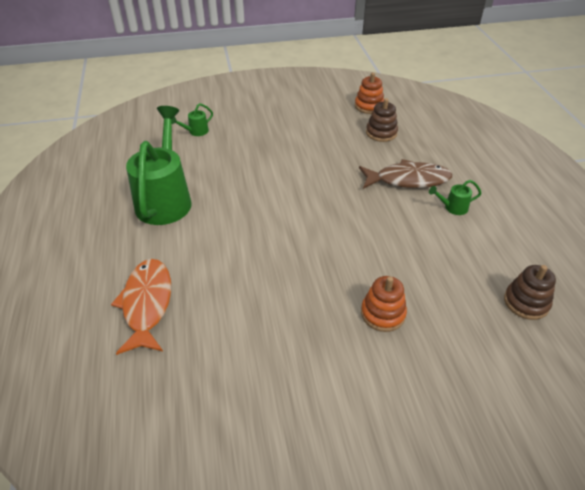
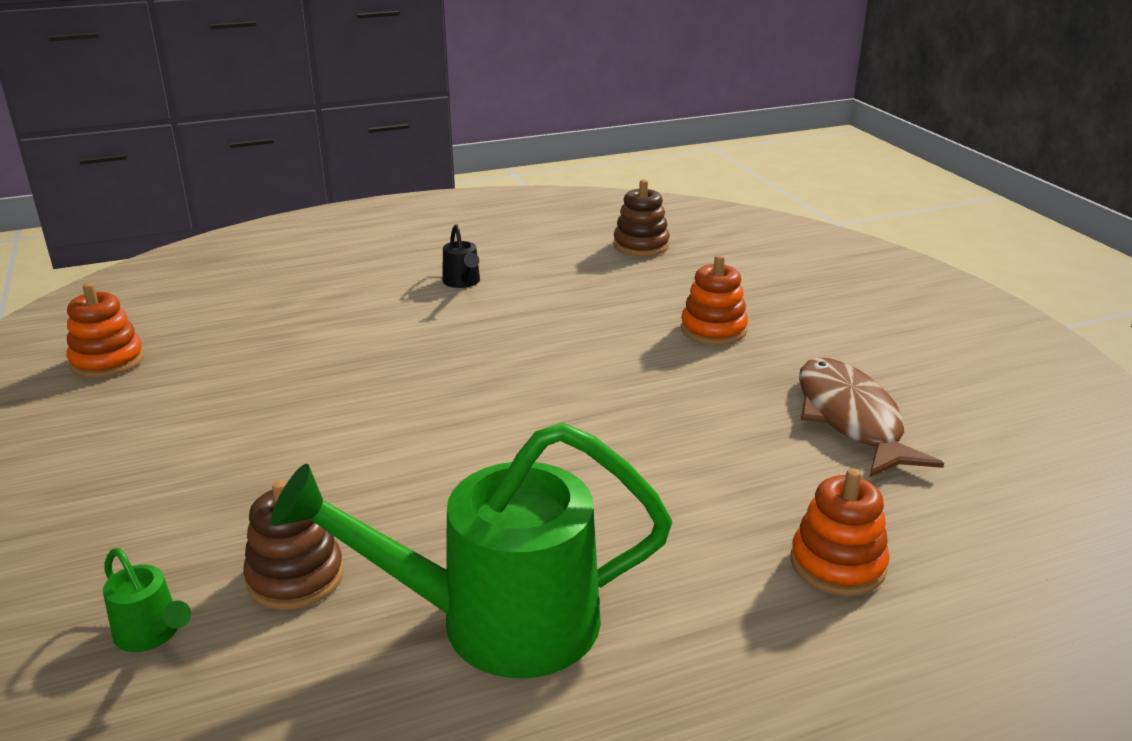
camera: 100 degrees left, 15 degrees down
orange fish [111,259,171,355] -> orange stacking toy [791,468,890,596]
brown fish [359,159,452,189] -> brown fish moved to [799,358,944,478]
brown stacking toy [366,98,398,142] -> brown stacking toy moved to [243,480,344,610]
green watering can [429,180,481,215] -> black watering can [443,224,480,288]

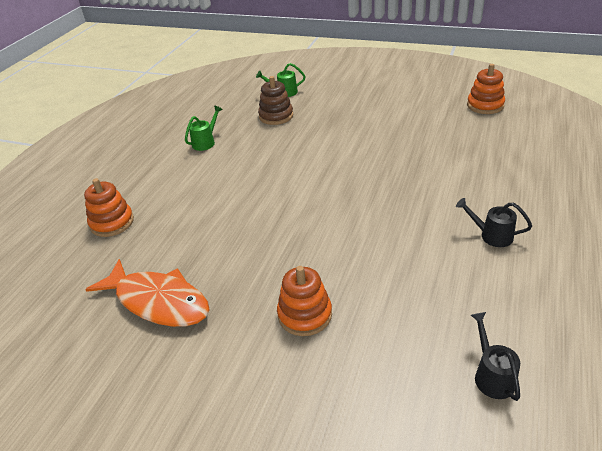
camera: 135 degrees right, 10 degrees up
green watering can [271,423,672,678] -> green watering can [185,106,223,151], size x0.41
brown stacking toy [613,180,670,257] -> black watering can [471,312,520,401]
brown fish [799,358,944,478] -> orange fish [85,259,210,327]

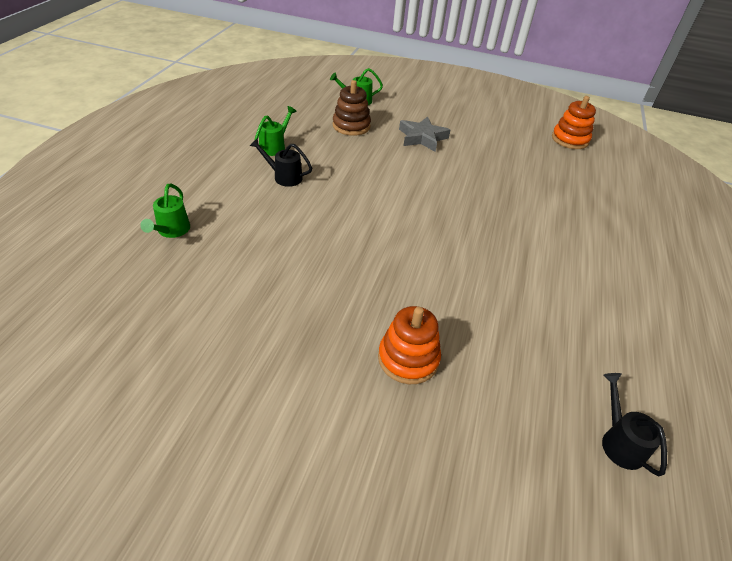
camera: 10 degrees left, 5 degrees up
orange stacking toy [84,178,134,237] -> green watering can [140,184,190,238]
orange fish [85,259,210,327] -> none
black watering can [456,198,532,247] -> black watering can moved to [250,138,312,187]
none -> grey star [399,116,450,152]

